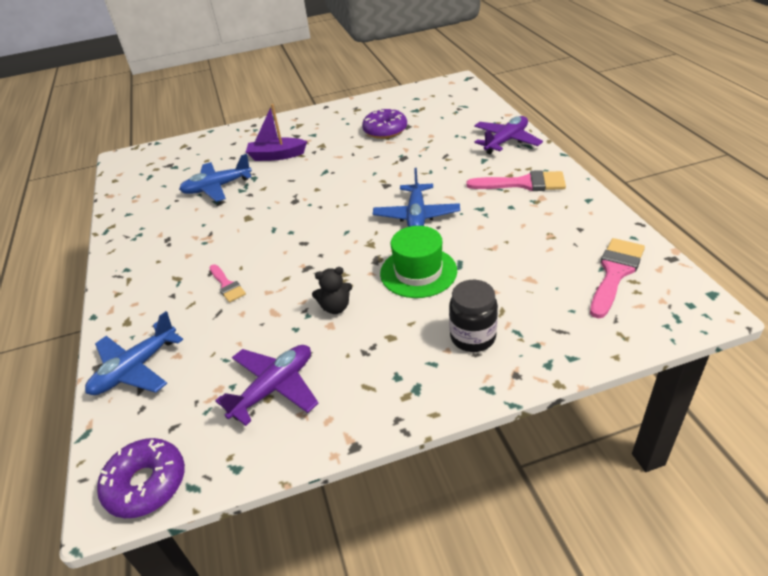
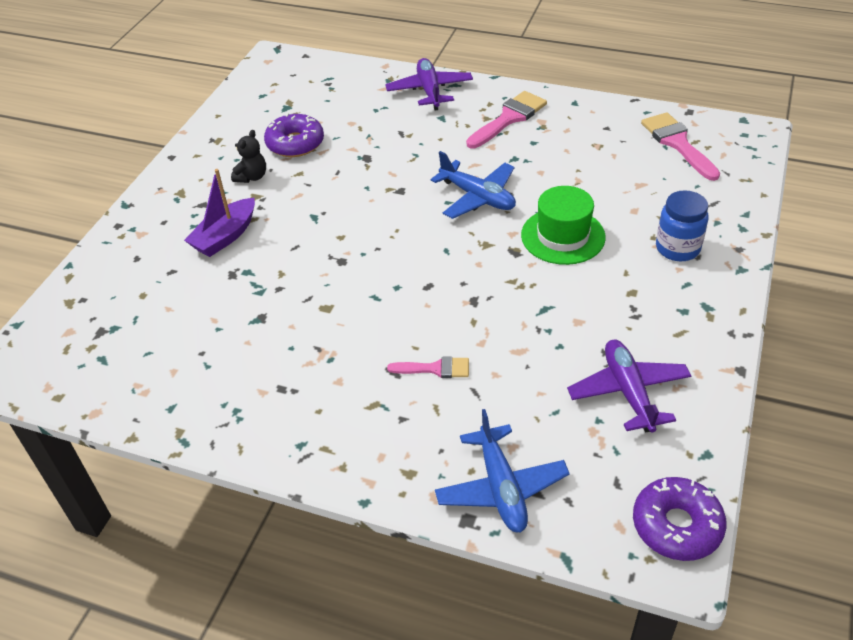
camera: 55 degrees left, 5 degrees up
blue plane [179,154,252,202] -> none
black teddy bear [312,267,352,314] -> black teddy bear moved to [231,130,266,183]
black jar [449,280,498,352] -> blue jar [656,190,708,261]

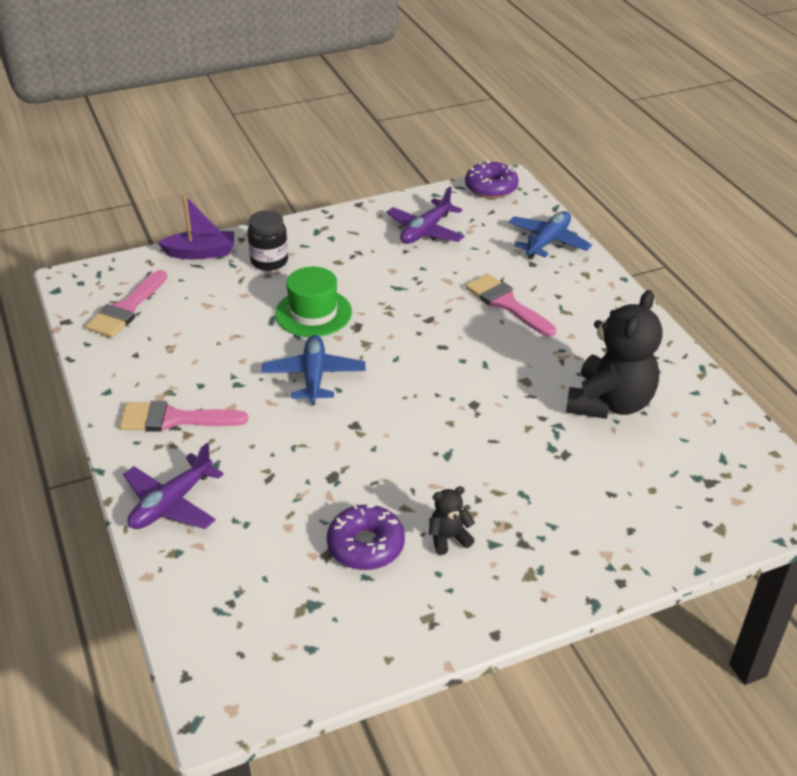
camera: 135 degrees left, 5 degrees down
purple boat [184,169,255,257] -> purple boat moved to [157,195,234,259]
pink brush [387,356,469,378] -> pink brush [466,274,556,337], size x1.69
blue jar [656,190,708,261] -> black jar [248,210,288,271]
none -> black teddy bear [566,290,662,419]

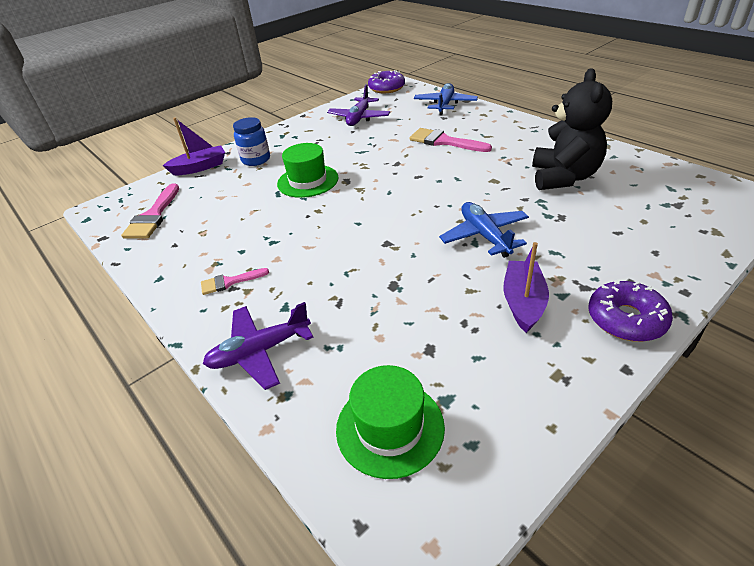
camera: 15 degrees left, 0 degrees up
pink brush [120,401,248,432] -> pink brush [201,268,269,295], size x0.59
purple plane [123,443,224,529] -> purple plane turned 45 degrees clockwise [203,302,314,390]
black jar [248,210,288,271] -> blue jar [233,117,270,166]
blue plane [262,335,366,405] -> blue plane moved to [439,202,529,258]
purple donut [327,504,405,570] -> purple donut moved to [588,279,673,342]
black teddy bear [429,486,475,555] -> purple boat [503,242,549,333]
none -> green hat [336,365,445,479]

